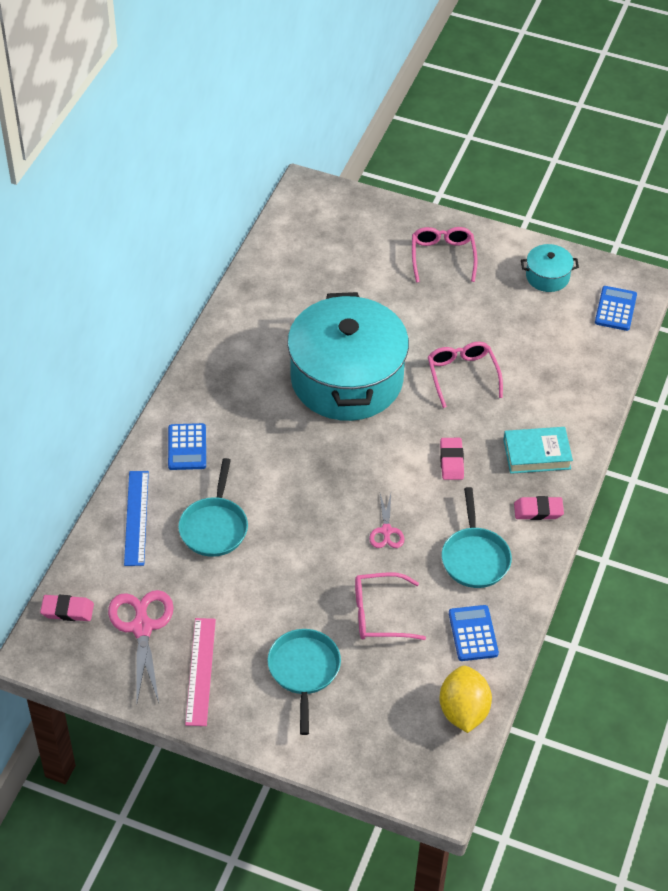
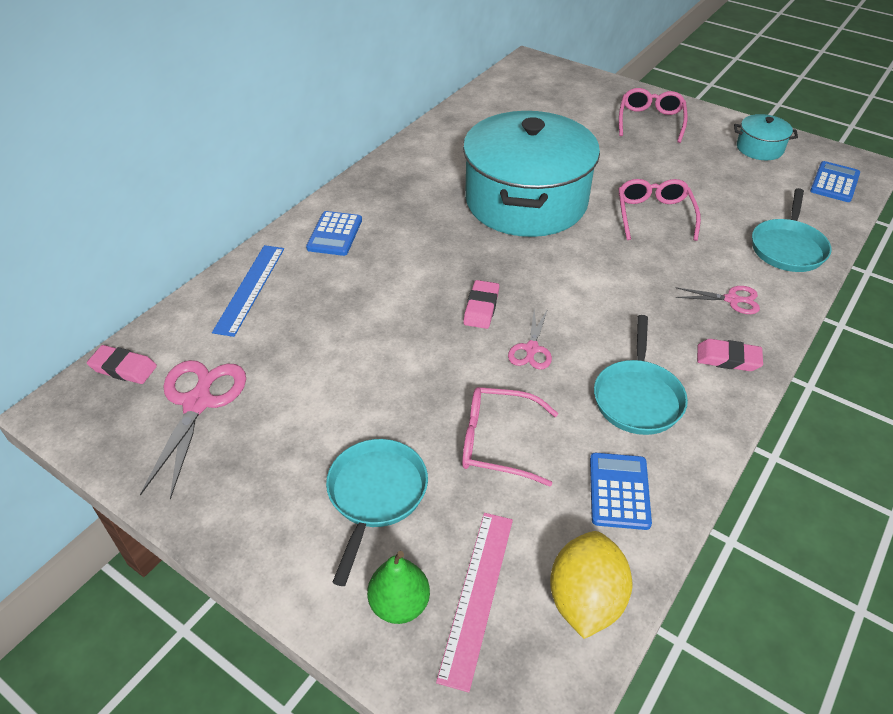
camera: 15 degrees right, 5 degrees down
turquoise pan [178,458,248,557] -> turquoise pan moved to [752,188,832,272]
pink ruler [185,618,216,726] -> pink ruler moved to [436,513,513,692]
pink eraser [440,438,464,480] -> pink eraser moved to [463,280,499,329]
turquoise book [503,427,573,474] -> pink scissors [676,286,760,314]
none -> green pear [367,551,430,624]

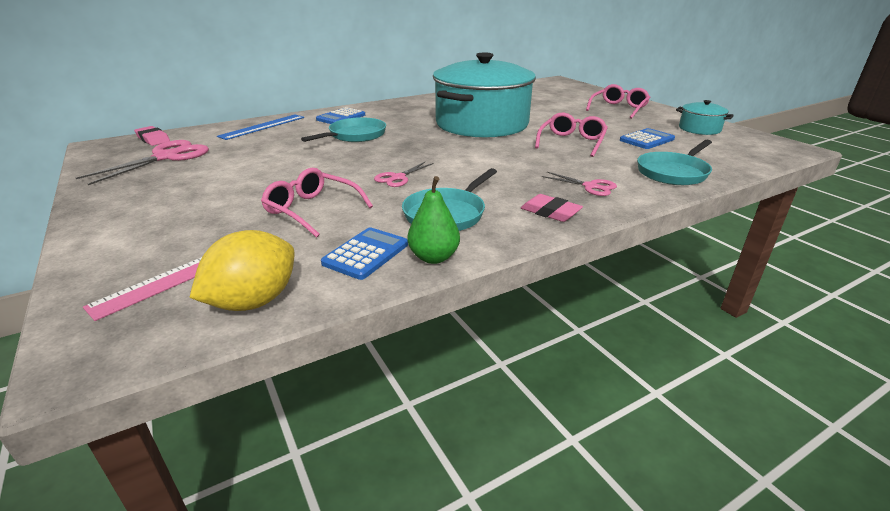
camera: 25 degrees right, 15 degrees down
turquoise pan [326,439,428,586] -> turquoise pan moved to [301,117,386,142]
green pear [367,551,430,624] -> green pear moved to [408,176,460,264]
pink eraser [463,280,499,329] -> none
blue calculator [810,161,860,202] -> blue calculator moved to [620,128,675,149]

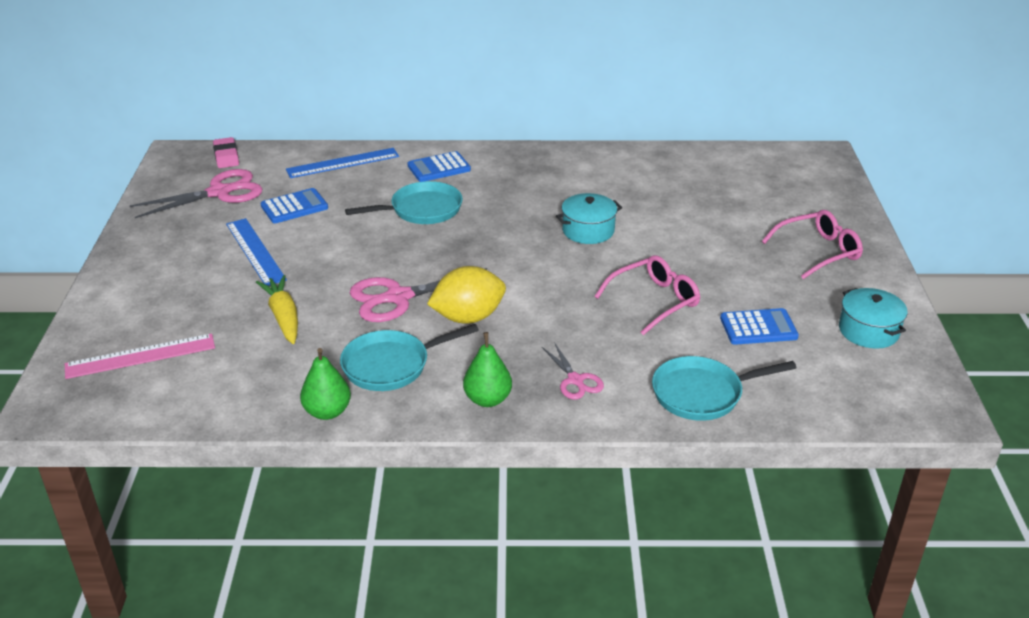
camera: 30 degrees right, 5 degrees up
yellow lemon [189,230,294,311] -> yellow lemon moved to [427,266,506,324]
pink glasses [261,168,373,238] -> yellow carrot [256,275,298,344]
blue calculator [321,227,408,280] -> blue calculator moved to [261,188,328,223]
pink scissors [374,162,434,187] -> pink scissors [350,268,487,322], size x1.79
turquoise pot [433,53,536,138] -> turquoise pot [556,193,622,244], size x0.41
pink eraser [521,194,583,222] -> green pear [463,332,512,407]
none -> blue ruler [226,218,287,286]

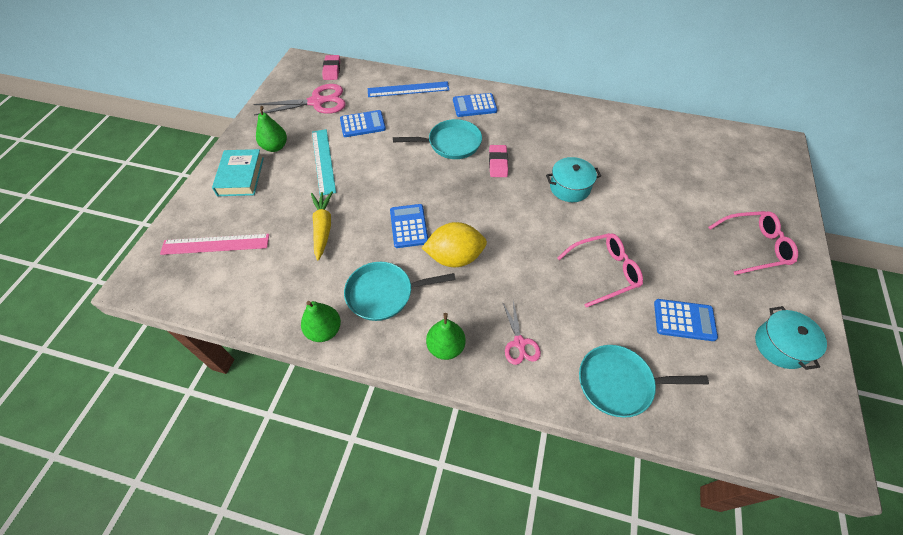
camera: 15 degrees right, 20 degrees up
blue ruler [226,218,287,286] -> turquoise ruler [312,129,336,195]
pink scissors [350,268,487,322] -> blue calculator [390,204,428,248]
none -> turquoise book [212,149,264,196]
none -> green pear [256,106,287,152]
none -> pink eraser [489,145,508,177]

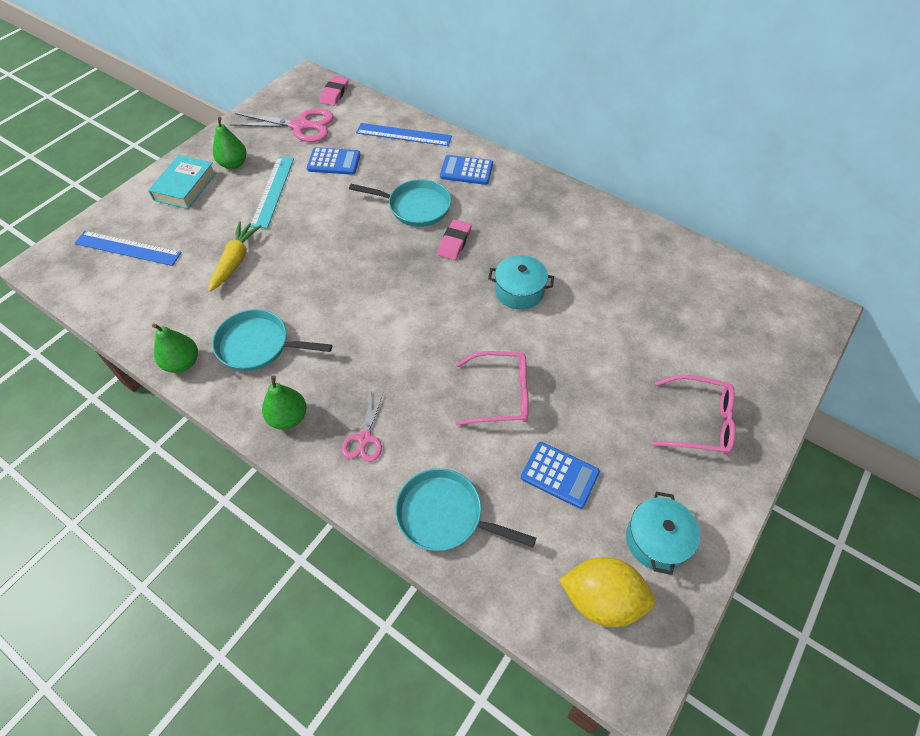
camera: 20 degrees right, 0 degrees up
pink ruler [160,234,269,255] -> blue ruler [74,231,182,266]
blue calculator [390,204,428,248] -> none
yellow lemon [422,222,487,267] -> yellow lemon moved to [559,557,655,627]

